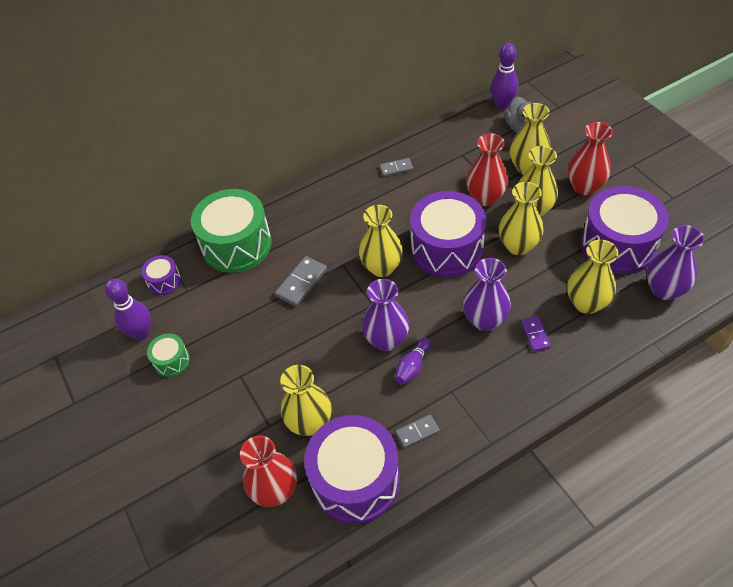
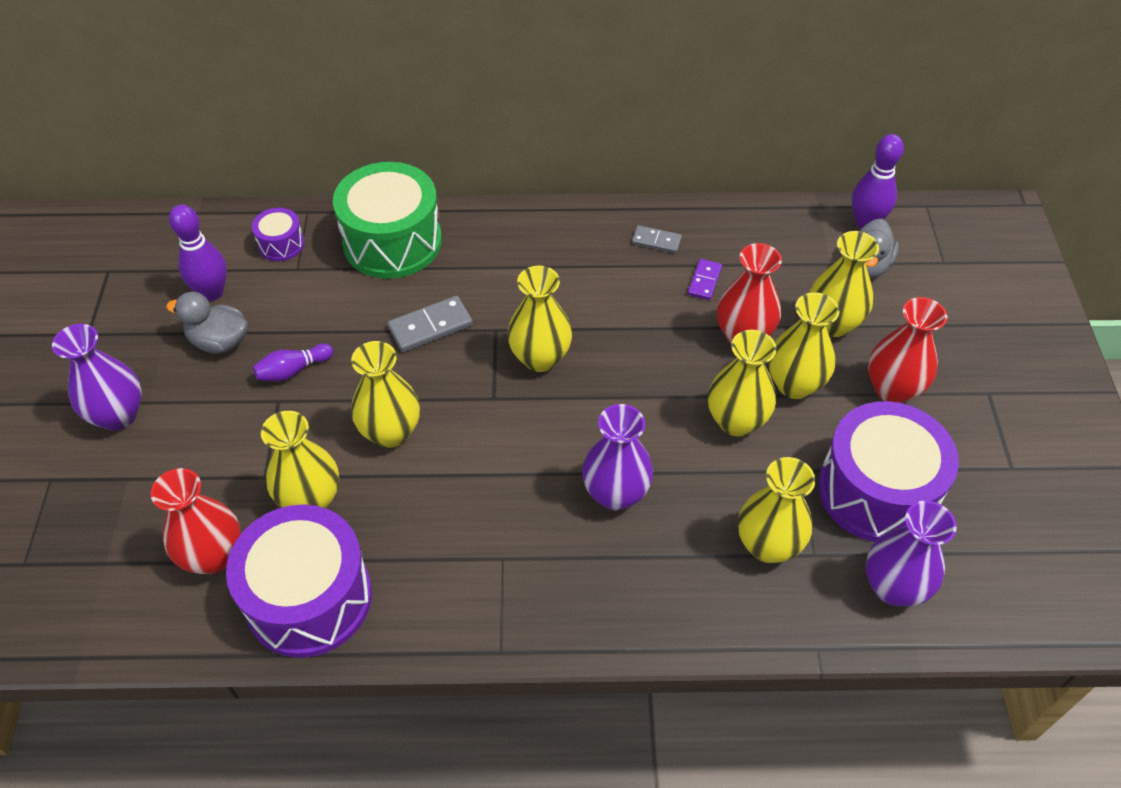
camera: 25 degrees right, 0 degrees up
green drum [147,334,190,377] -> grey duck [166,292,248,354]
purple vase [362,279,409,351] -> purple vase moved to [52,324,142,431]
purple bowling pin [395,338,431,385] -> purple bowling pin moved to [253,343,333,381]
grey domino [396,414,440,448] -> none
purple drum [410,191,486,278] -> none
purple domino [521,316,551,352] -> purple domino moved to [688,259,722,300]
none -> yellow vase [351,341,420,448]

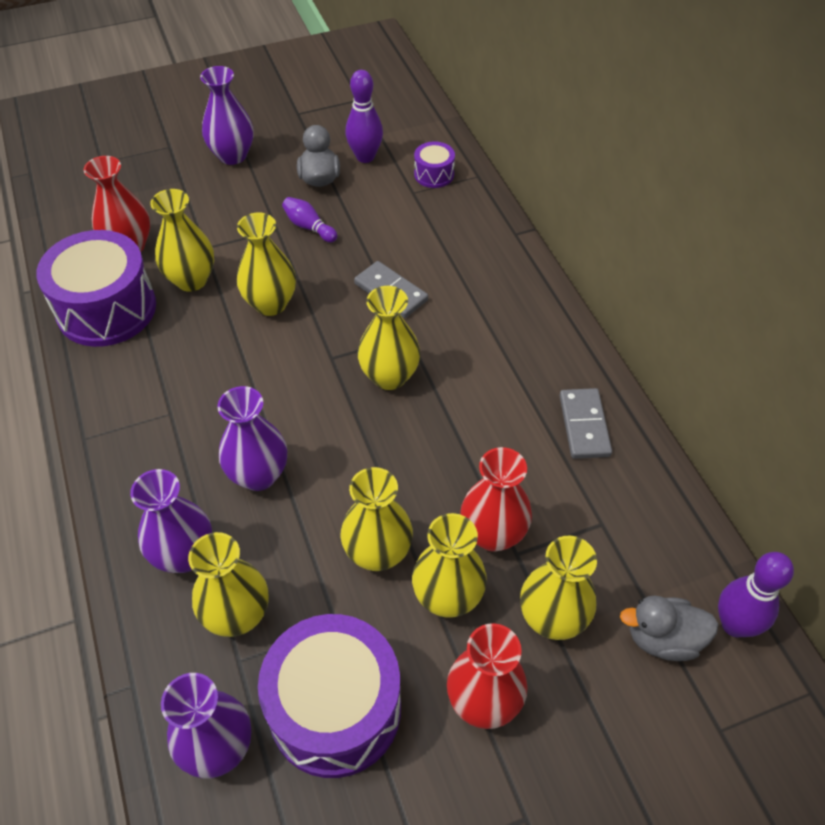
camera: 70 degrees right, 0 degrees up
green drum [333,162,442,279] -> none
grey domino [632,225,682,253] -> grey domino [560,388,612,459], size x1.57
purple domino [688,259,722,300] -> none
none -> purple vase [130,469,212,573]

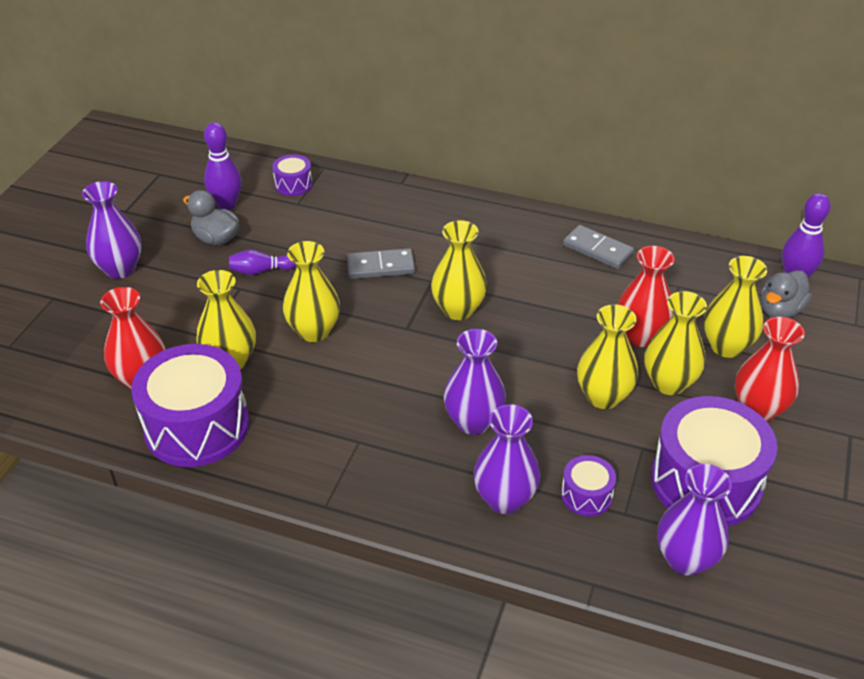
camera: 50 degrees left, 10 degrees down
yellow vase [188,532,268,637] -> purple drum [561,455,616,516]

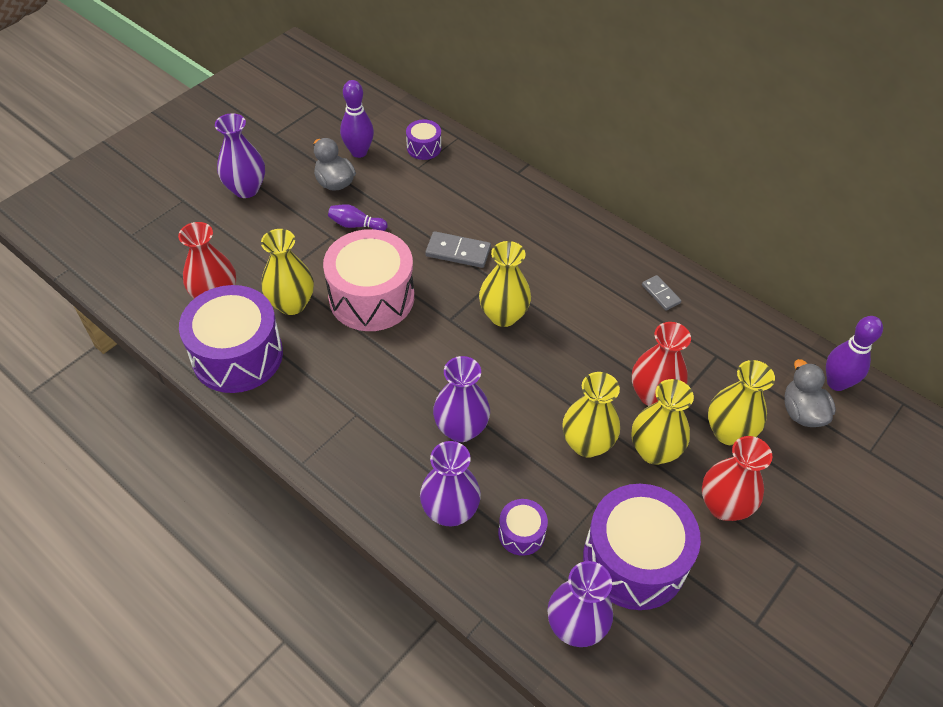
camera: 20 degrees right, 10 degrees up
yellow vase [283,241,340,342] -> pink drum [323,229,414,331]
grey domino [563,225,634,269] -> grey domino [642,275,681,310], size x0.64
grey duck [760,270,812,318] -> grey duck turned 105 degrees clockwise [784,359,836,427]

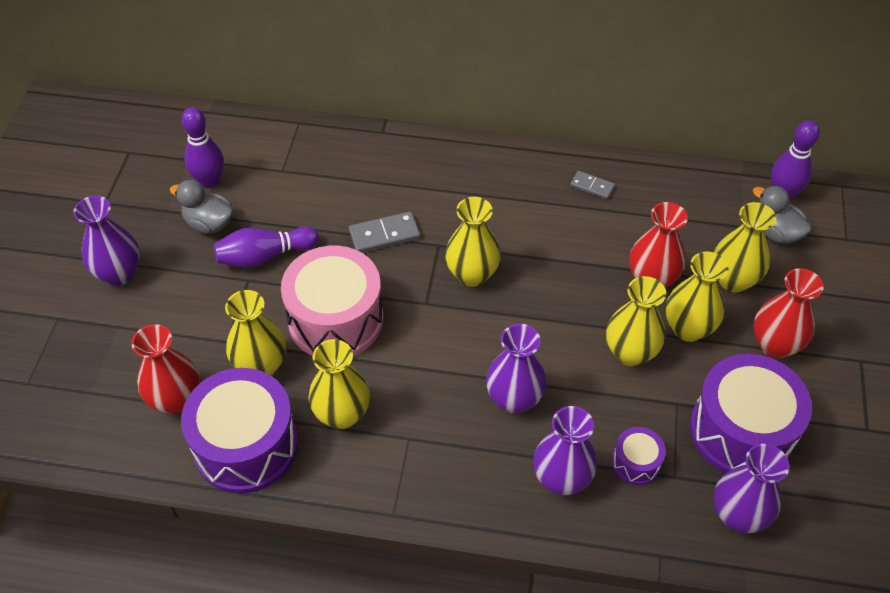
camera: 30 degrees left, 0 degrees up
purple bowling pin [328,204,388,231] -> purple bowling pin [214,226,319,268], size x1.54
purple drum [406,119,441,160] -> none
none -> yellow vase [308,339,370,429]

